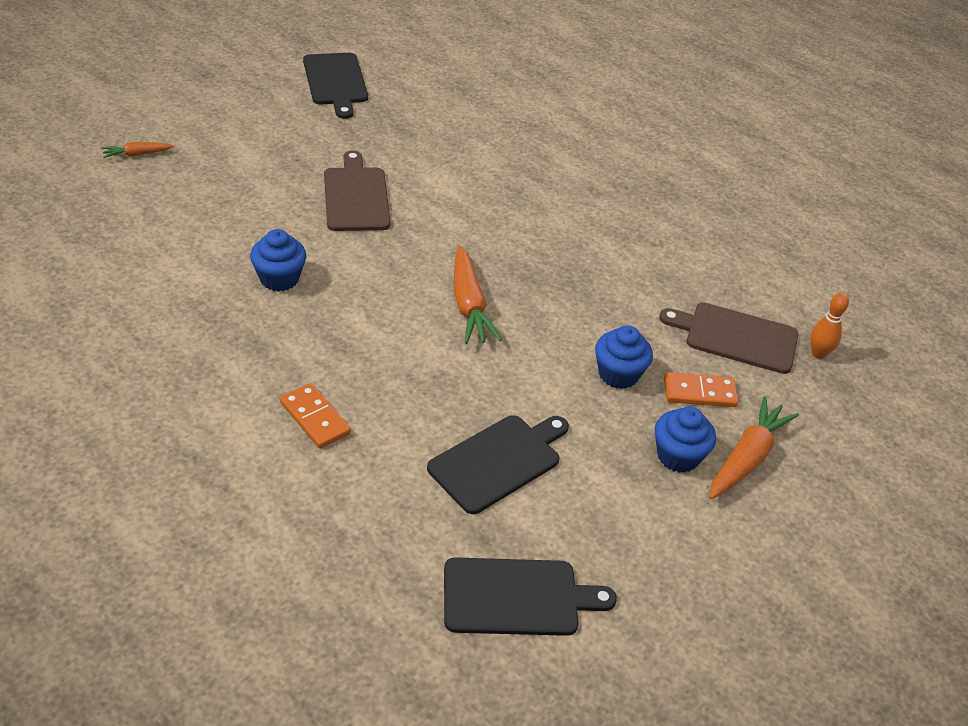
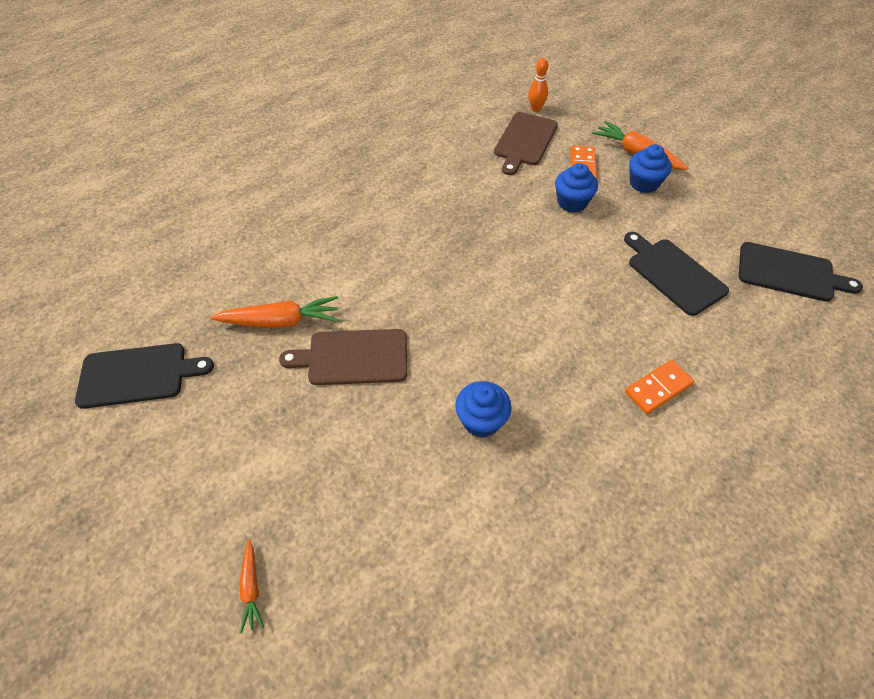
camera: 80 degrees left, 10 degrees up
black cutting board [444,557,617,636] -> black cutting board turned 105 degrees clockwise [739,242,863,302]
orange carrot [454,246,502,344] -> orange carrot moved to [211,296,339,328]

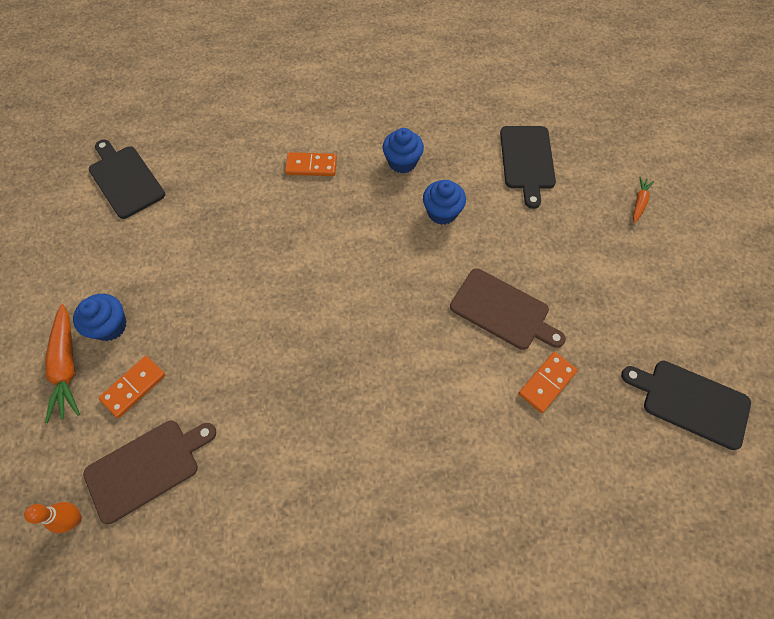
camera: 145 degrees left, 10 degrees up
orange carrot [211,296,339,328] -> orange domino [519,352,578,413]
blue cupcake [555,163,598,213] -> blue cupcake moved to [383,128,424,173]
black cutting board [624,232,729,316] -> black cutting board moved to [500,126,556,209]

